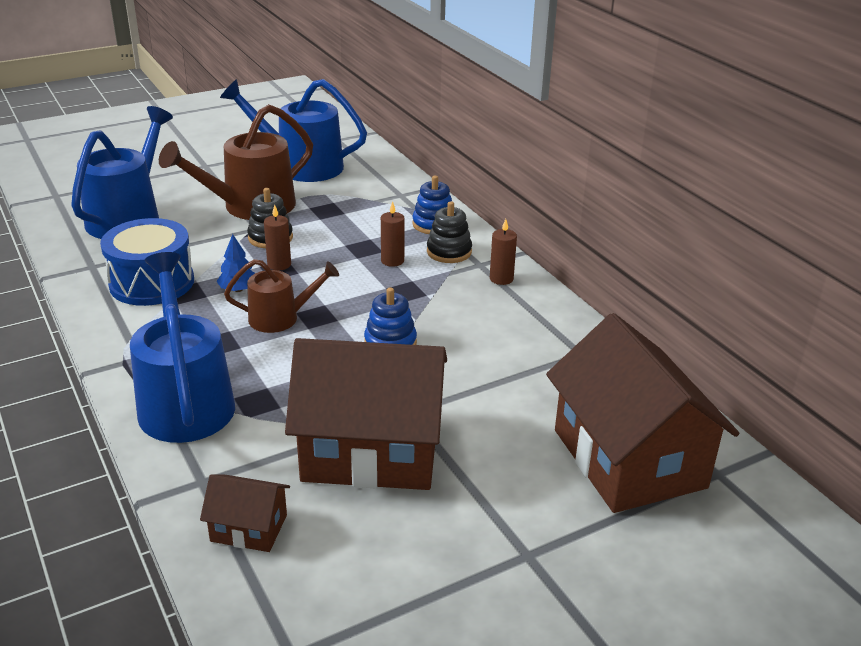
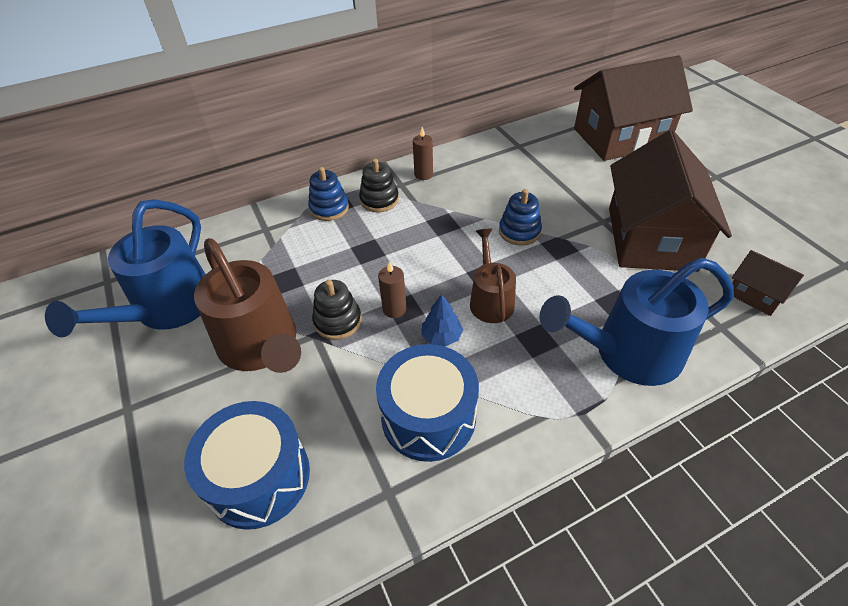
camera: 85 degrees left, 15 degrees up
blue watering can [71,106,173,239] -> blue drum [184,401,310,530]
brown house [200,474,290,552] -> brown house turned 60 degrees counterclockwise [732,250,804,316]
brown candle [381,201,405,267] -> none

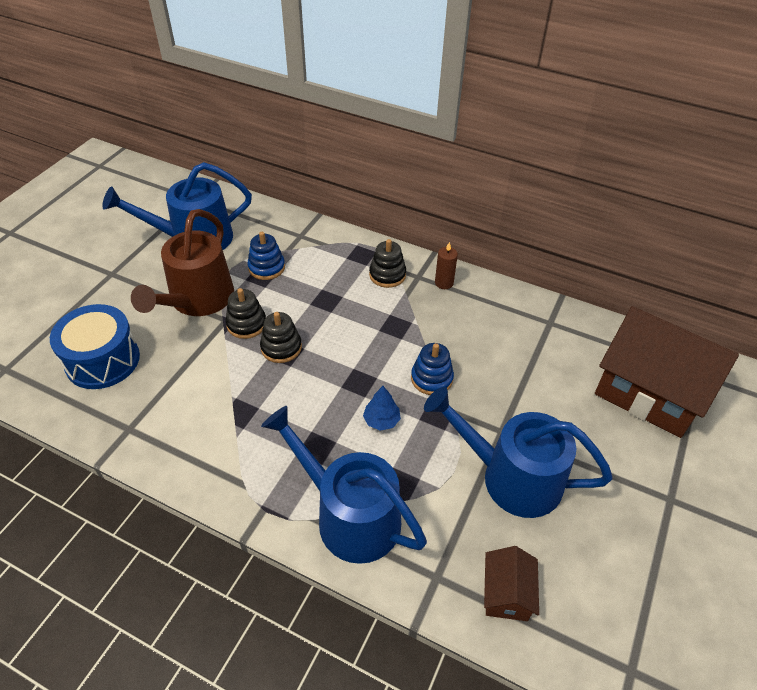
camera: 50 degrees right, 0 degrees up
blue stacking toy [308,167,349,221] -> blue stacking toy moved to [247,232,285,280]
blue drum [376,344,479,462] -> none
brown candle [378,261,407,318] -> black stacking toy [260,312,302,363]
blue tree [422,294,463,347] -> blue tree moved to [363,386,401,431]
brown watering can [470,229,516,323] -> none
brown house [609,130,732,272] -> blue watering can [424,387,613,518]

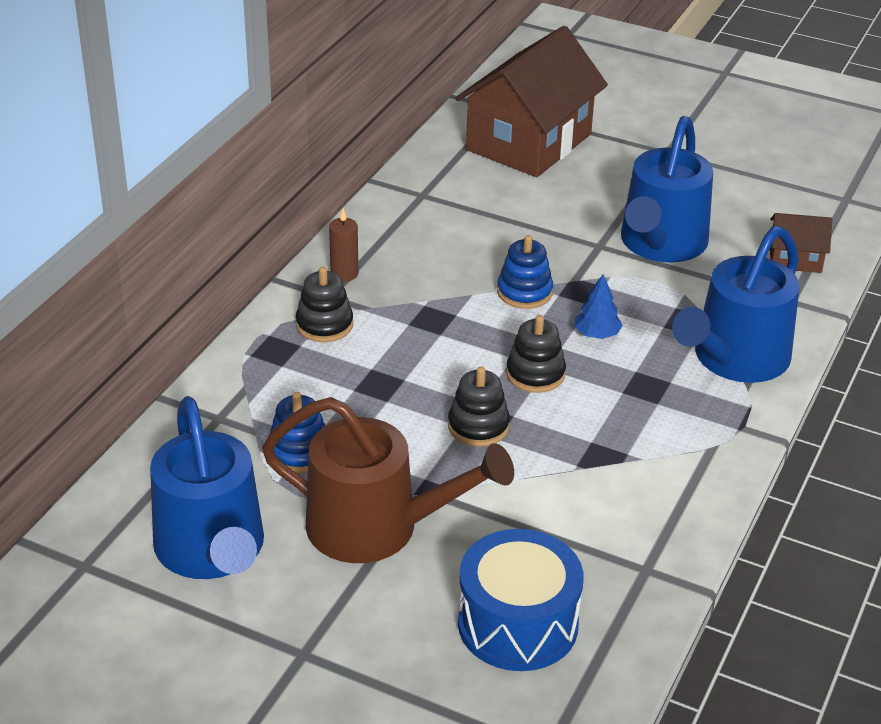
camera: 90 degrees left, 10 degrees down
black stacking toy [226,288,266,339] -> black stacking toy moved to [506,315,566,393]

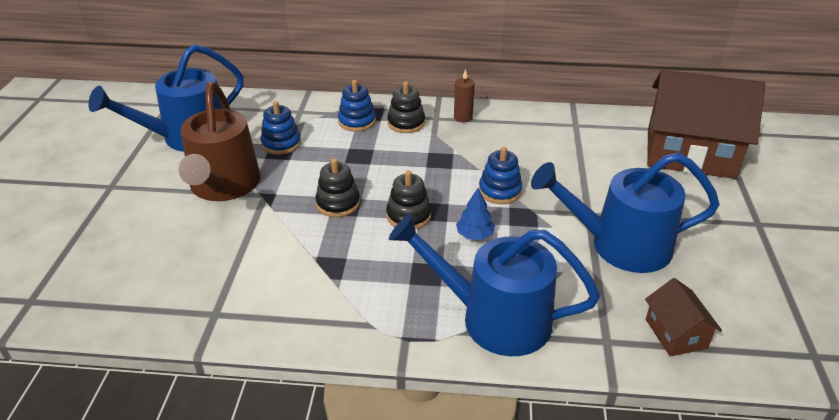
camera: 70 degrees right, 0 degrees up
blue drum [458,529,583,671] -> none
none -> blue stacking toy [338,80,376,132]

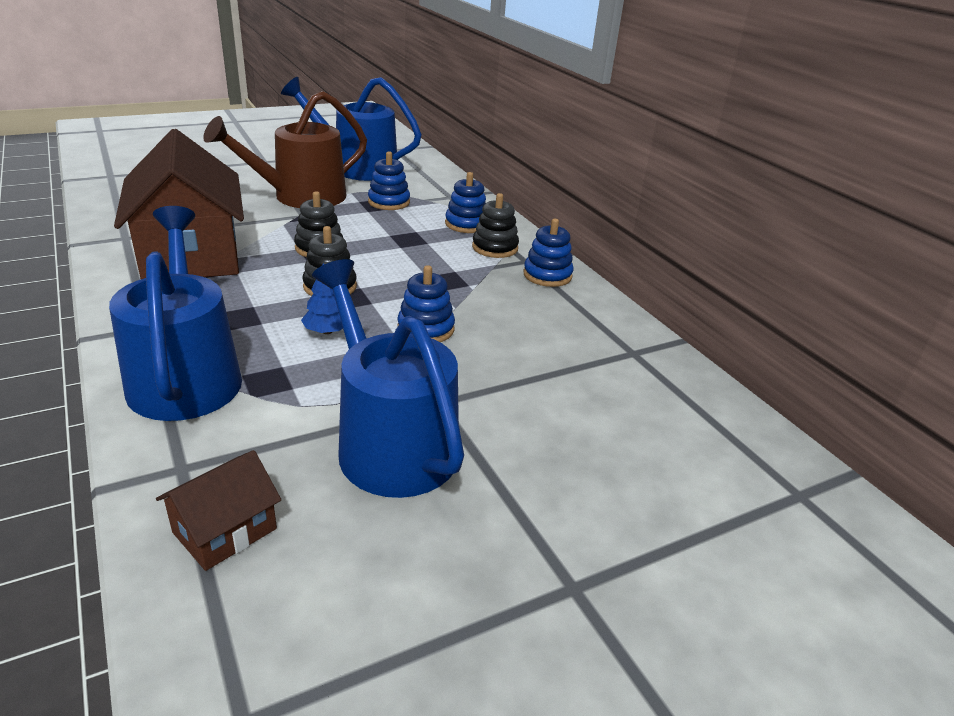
camera: 55 degrees right, 5 degrees down
brown candle [454,69,475,122] -> blue stacking toy [523,219,574,287]
brown house [647,70,766,179] -> brown house moved to [114,129,244,279]

